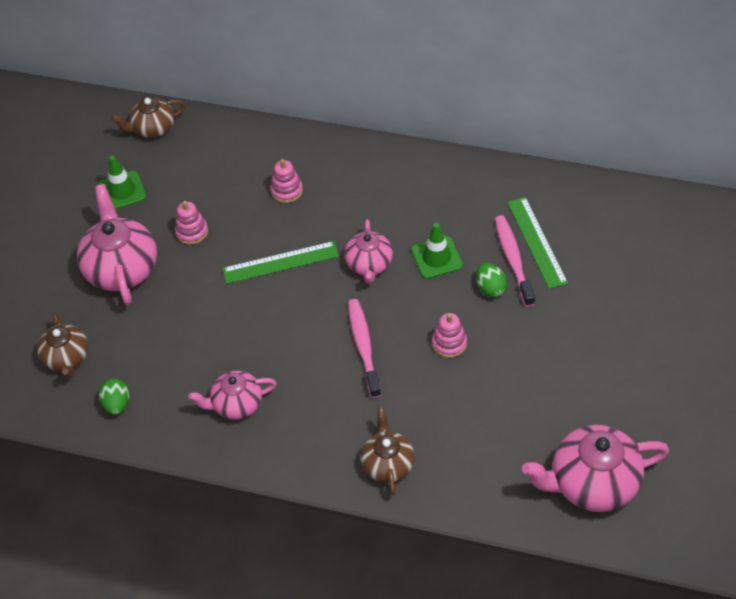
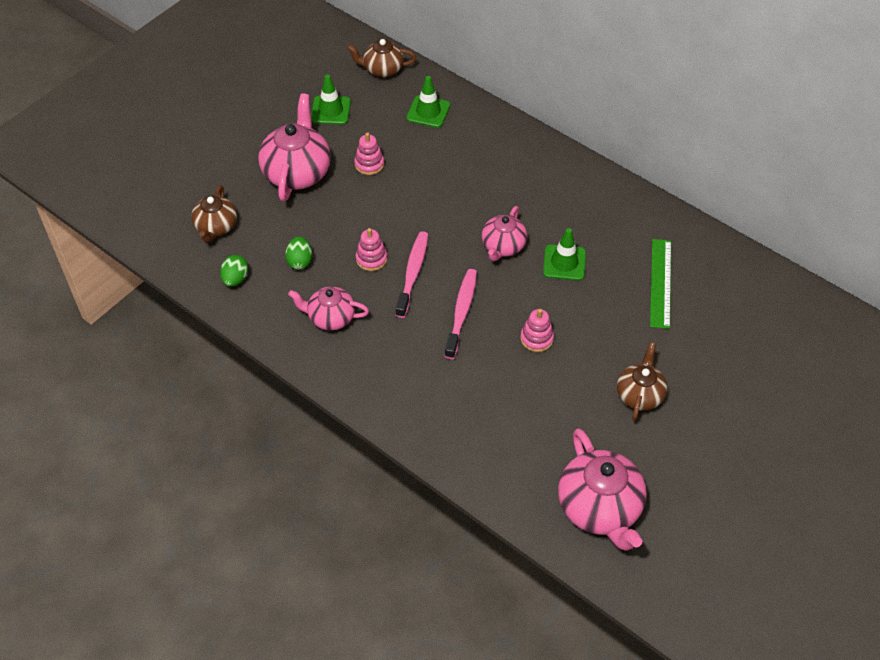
camera: 20 degrees right, 0 degrees up
green ruler [222,241,339,284] -> none
pink stacking toy [270,159,303,203] -> pink stacking toy moved to [356,228,387,271]
brown teapot [361,407,415,495] -> brown teapot moved to [617,342,667,420]
green egg [476,263,507,298] -> green egg moved to [285,236,312,270]
pink toothbrush [495,215,535,307] -> pink toothbrush moved to [396,231,428,318]
pink teapot [522,425,669,512] -> pink teapot turned 120 degrees counterclockwise [558,428,647,551]
none -> green traffic cone [406,76,450,128]

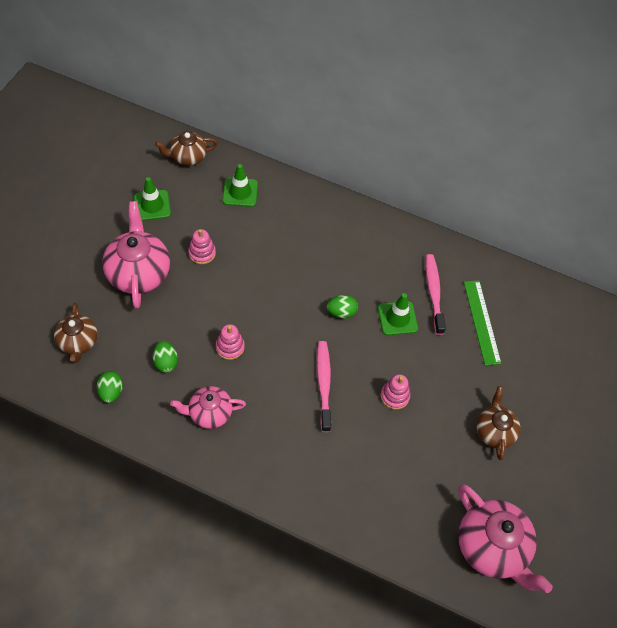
camera: 20 degrees left, 5 degrees up
pink toothbrush [396,231,428,318] -> pink toothbrush moved to [426,254,446,335]
pink teapot [482,206,527,261] -> green egg [327,295,358,318]

